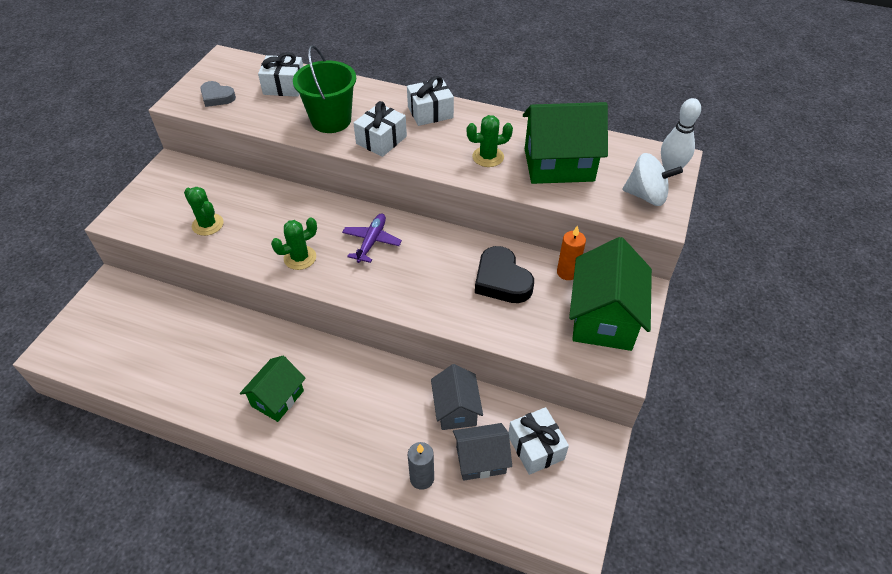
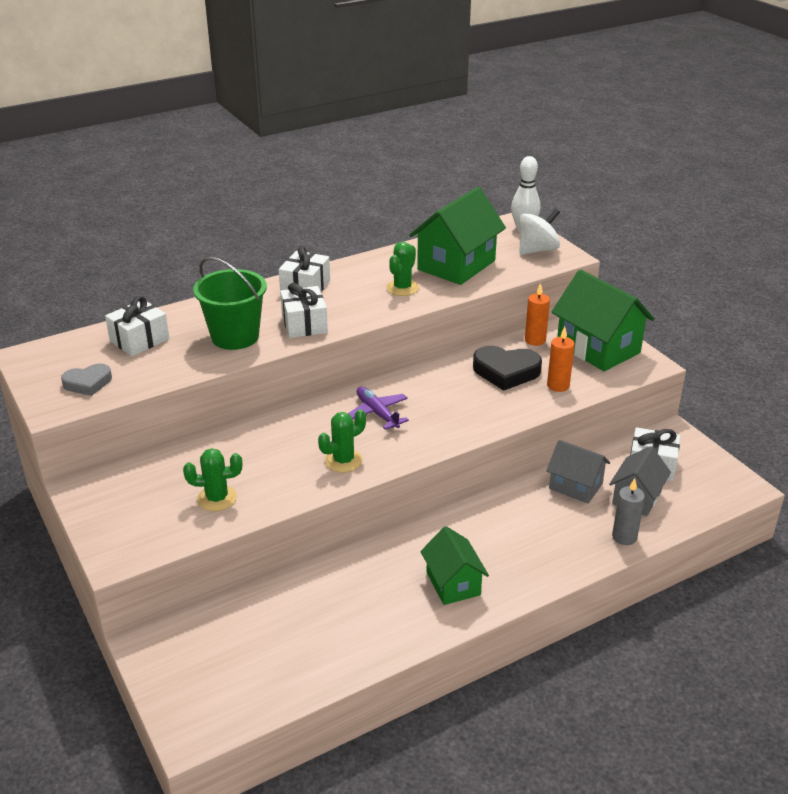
camera: 50 degrees left, 15 degrees down
green cactus [271,217,317,270] -> green cactus turned 45 degrees clockwise [318,409,366,472]
none -> orange candle [547,327,575,392]

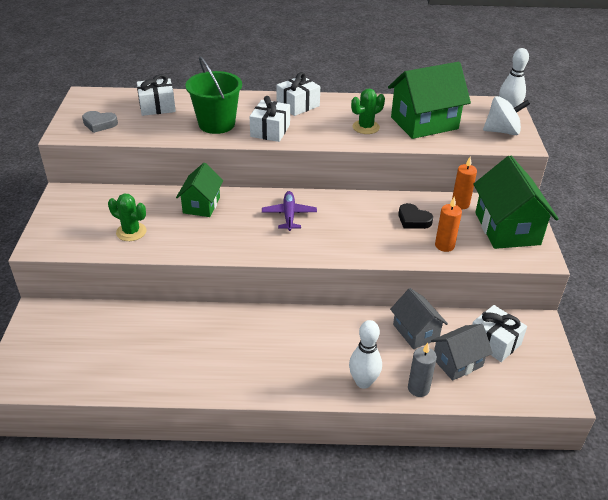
camera: 30 degrees right, 5 degrees up
green cactus [318,409,366,472] -> none
green house [421,526,489,605] -> green house moved to [176,163,223,217]
black heart [473,346,542,391] -> black heart [398,203,433,229], size x0.63
none -> white bowling pin [349,320,382,389]

